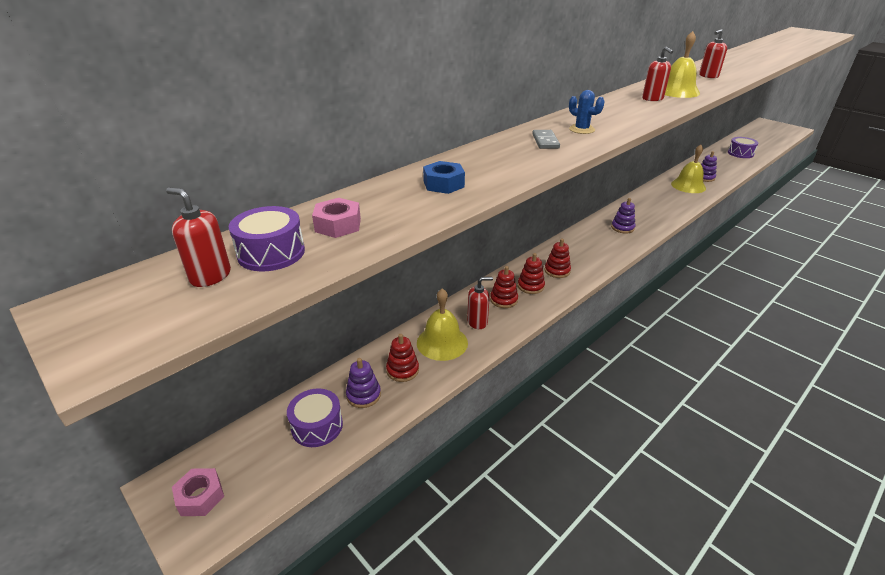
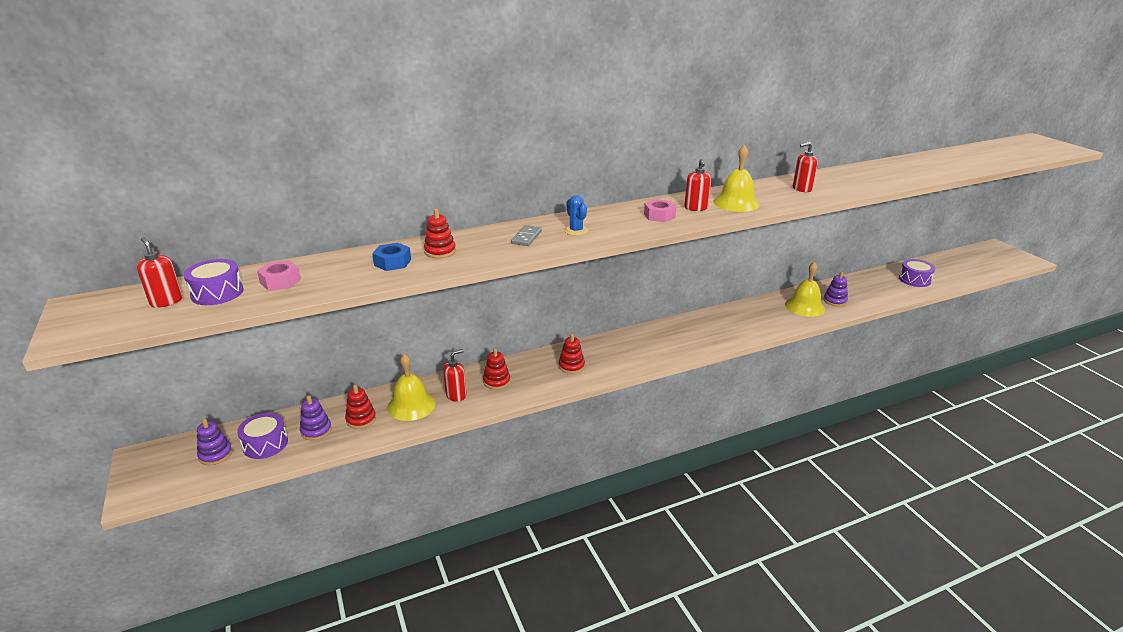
camera: 20 degrees right, 5 degrees down
pink nut [172,468,224,516] -> pink nut moved to [644,199,676,222]
red soap dispenser [467,277,493,329] -> red soap dispenser turned 45 degrees counterclockwise [443,349,466,402]
red stacking toy [518,253,545,294] -> red stacking toy moved to [424,209,456,258]
purple stacking toy [611,198,635,233] -> purple stacking toy moved to [197,418,232,465]

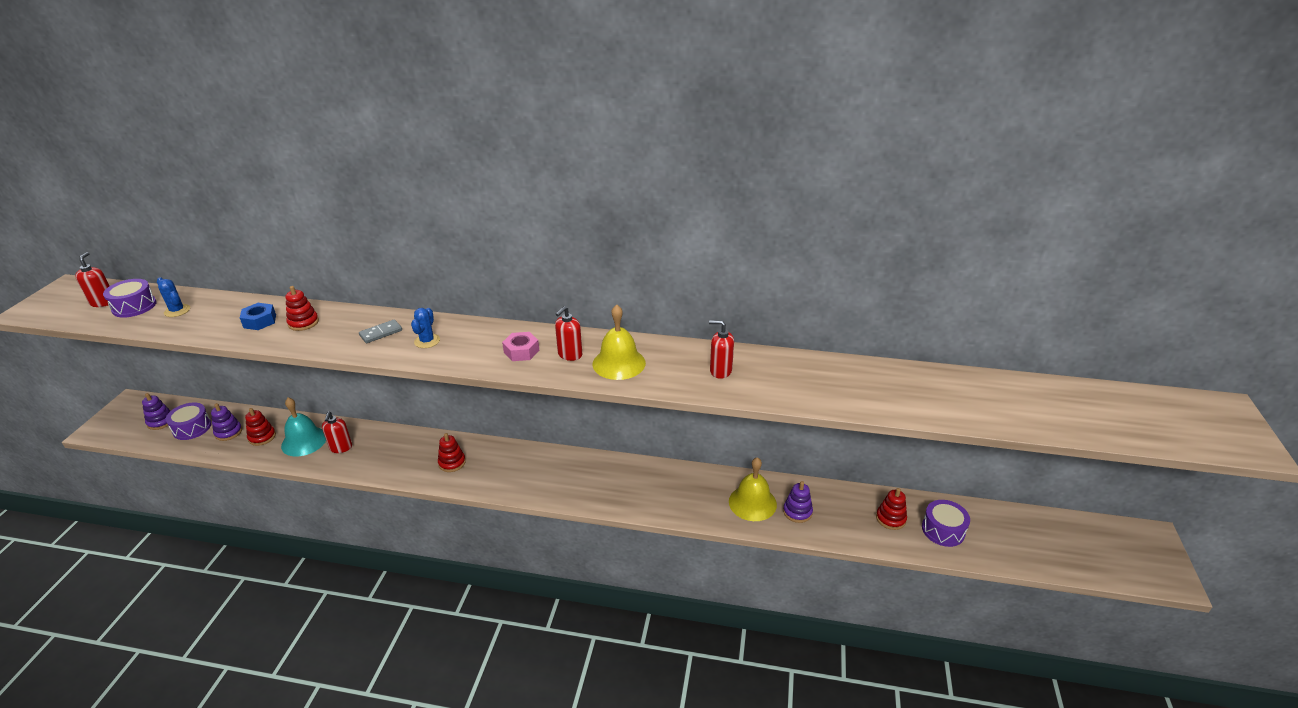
camera: 35 degrees right, 5 degrees up
pink nut [257,260,301,291] -> blue cactus [157,277,190,317]
yellow bell [387,354,436,421] -> turquoise bell [281,398,326,457]
red soap dispenser [443,349,466,402] -> red soap dispenser turned 90 degrees clockwise [322,411,352,453]
red stacking toy [483,348,510,390] -> red stacking toy moved to [876,488,907,530]

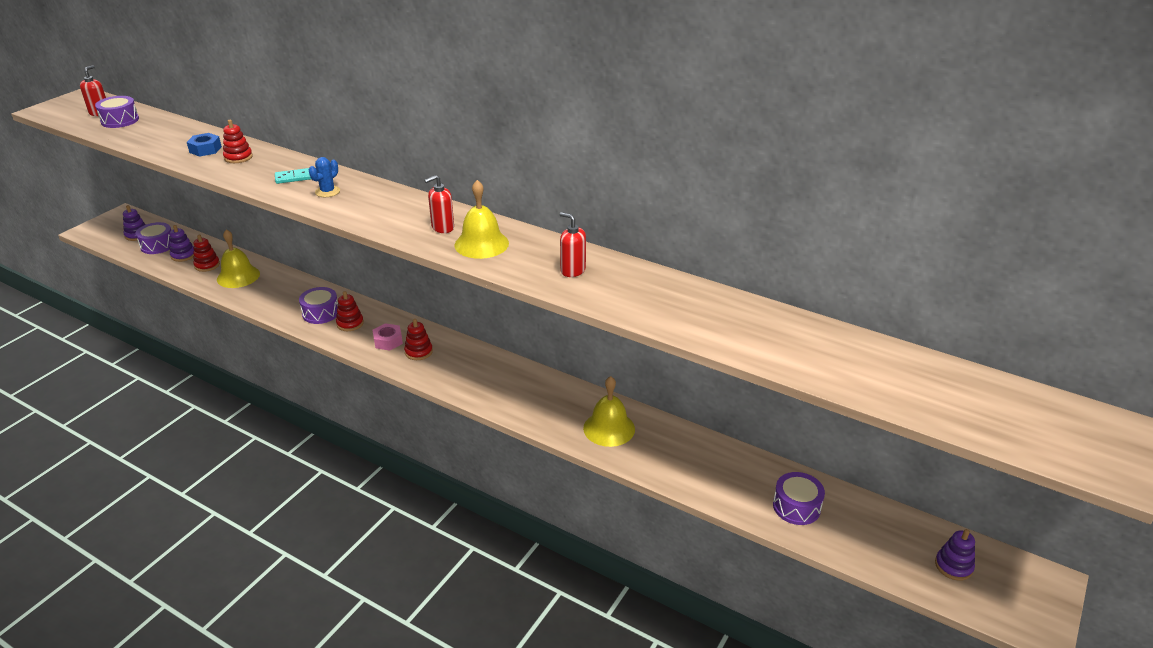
camera: 20 degrees right, 0 degrees up
blue cactus [157,277,190,317] -> none
turquoise bell [281,398,326,457] -> yellow bell [217,229,260,288]
red soap dispenser [322,411,352,453] -> none
grey domino [359,319,402,343] -> turquoise domino [275,168,311,184]
pink nut [502,332,539,361] -> pink nut moved to [373,323,403,351]
purple stacking toy [783,481,813,523] -> purple stacking toy moved to [935,529,975,581]
red stacking toy [876,488,907,530] -> red stacking toy moved to [404,319,433,360]
none -> purple drum [299,287,338,324]

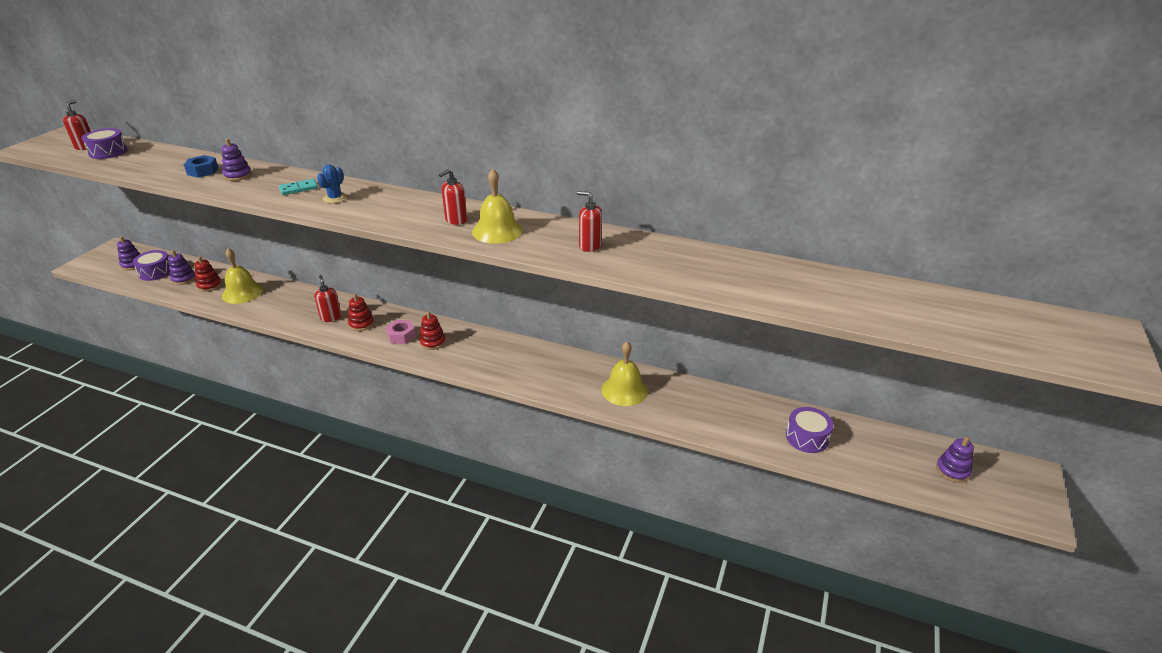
camera: 10 degrees left, 0 degrees up
red stacking toy [223,120,253,163] -> purple stacking toy [221,139,252,181]
purple drum [299,287,338,324] -> red soap dispenser [314,275,341,322]

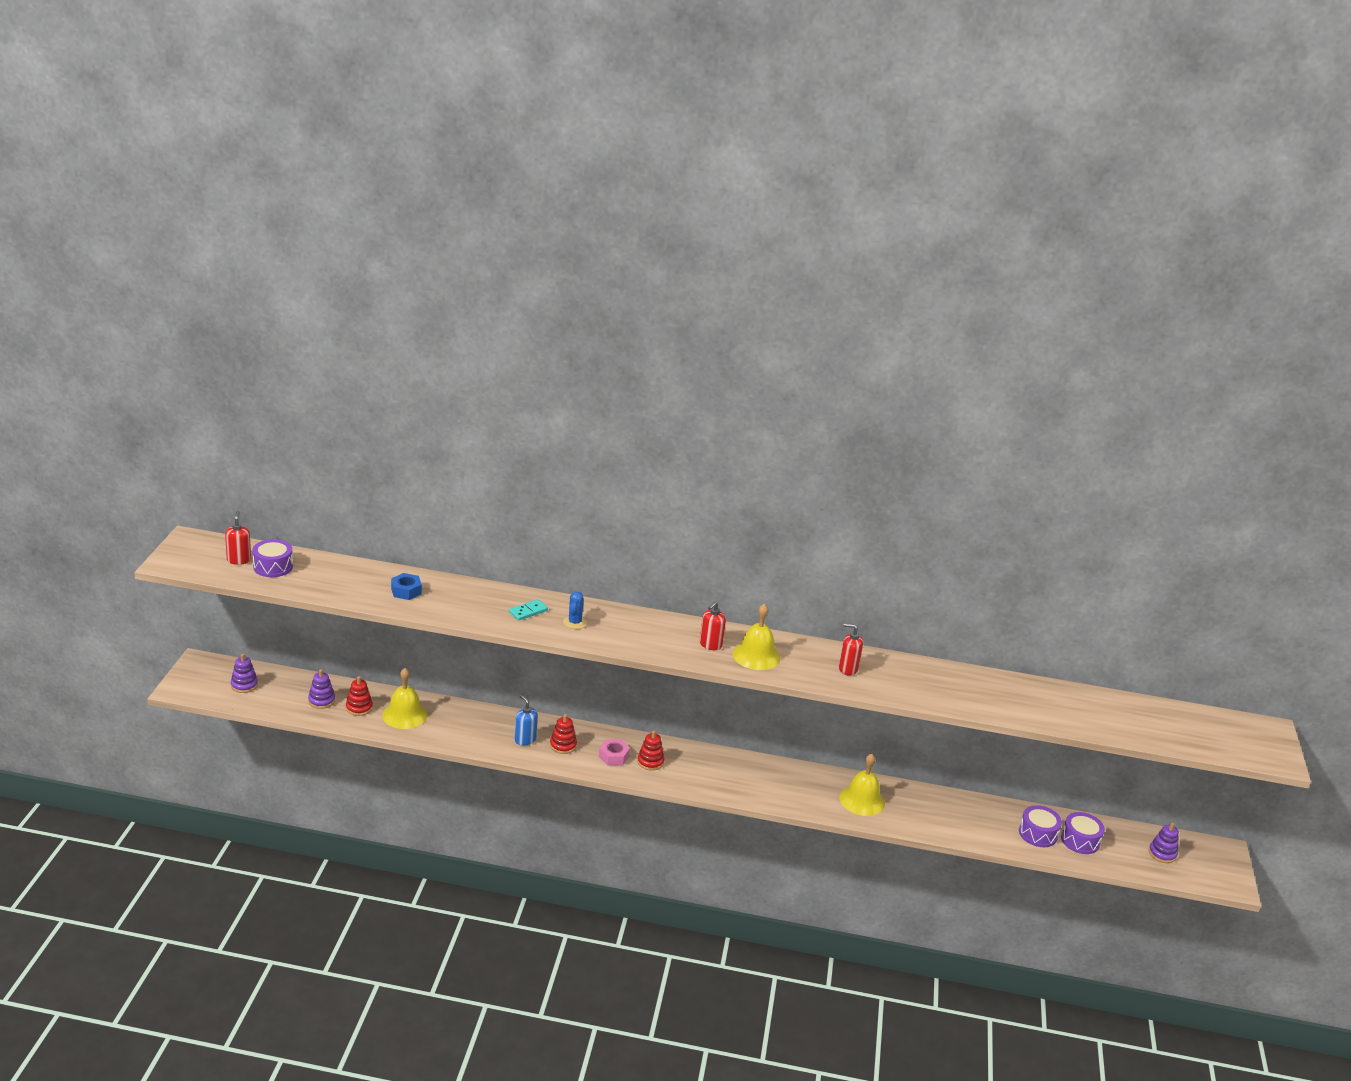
camera: 15 degrees left, 5 degrees down
purple drum [133,250,170,281] -> purple drum moved to [1061,812,1105,854]
purple stacking toy [221,139,252,181] -> none
red soap dispenser [314,275,341,322] -> blue soap dispenser [515,695,538,745]

